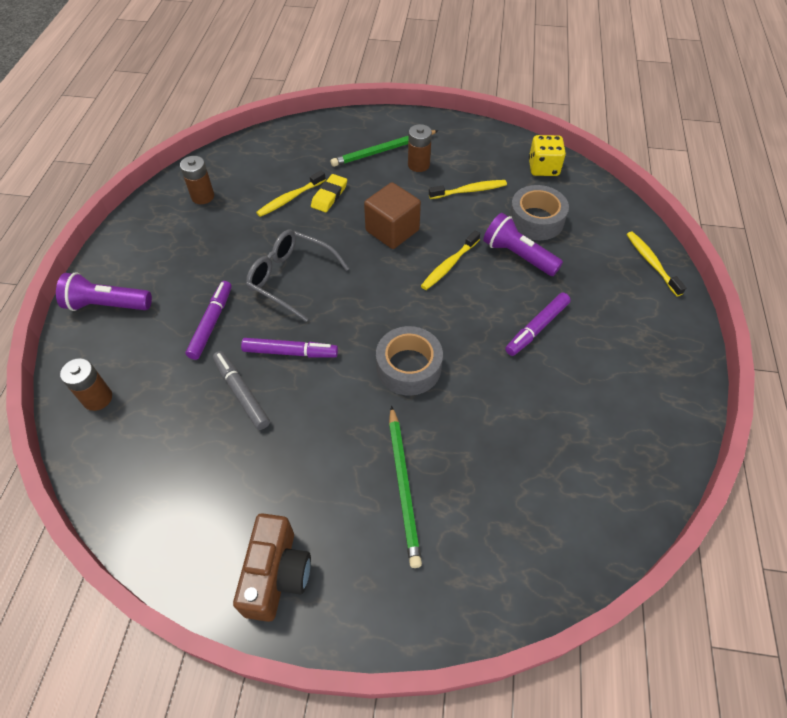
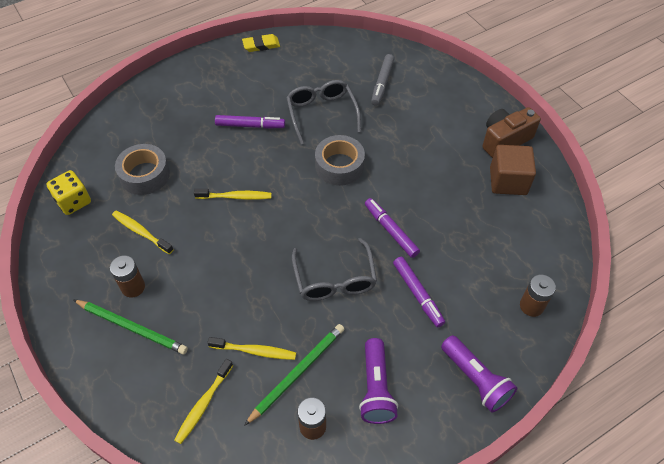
camera: 130 degrees left, 0 degrees up
purple marker [185,281,232,360] -> purple marker turned 90 degrees counterclockwise [393,257,445,327]
grey marker [213,351,270,430] -> grey marker moved to [371,54,394,106]
yellow eraser [311,174,347,212] -> yellow eraser moved to [242,34,280,52]
brown cube [364,182,421,249] -> brown cube moved to [490,145,536,195]
green pencil [389,406,422,568] -> green pencil moved to [244,324,345,426]
purple flashlight [483,213,563,276] -> purple flashlight moved to [359,338,398,424]
yellow toothbrush [626,231,686,296] -> yellow toothbrush moved to [174,359,233,444]
none -> grey glasses [286,80,361,144]

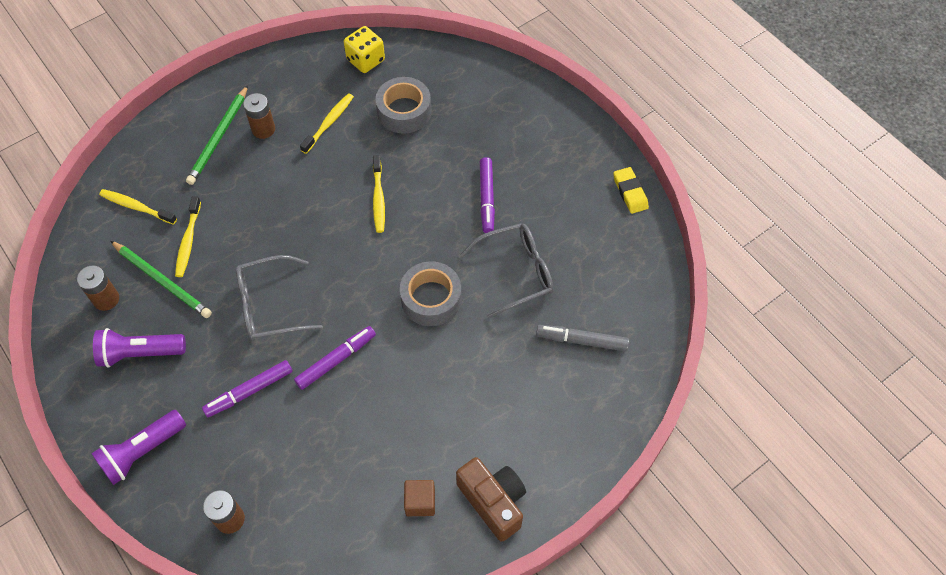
camera: 85 degrees right, 5 degrees up
brown cube [490,145,536,195] -> brown cube [404,480,435,516], size x0.60

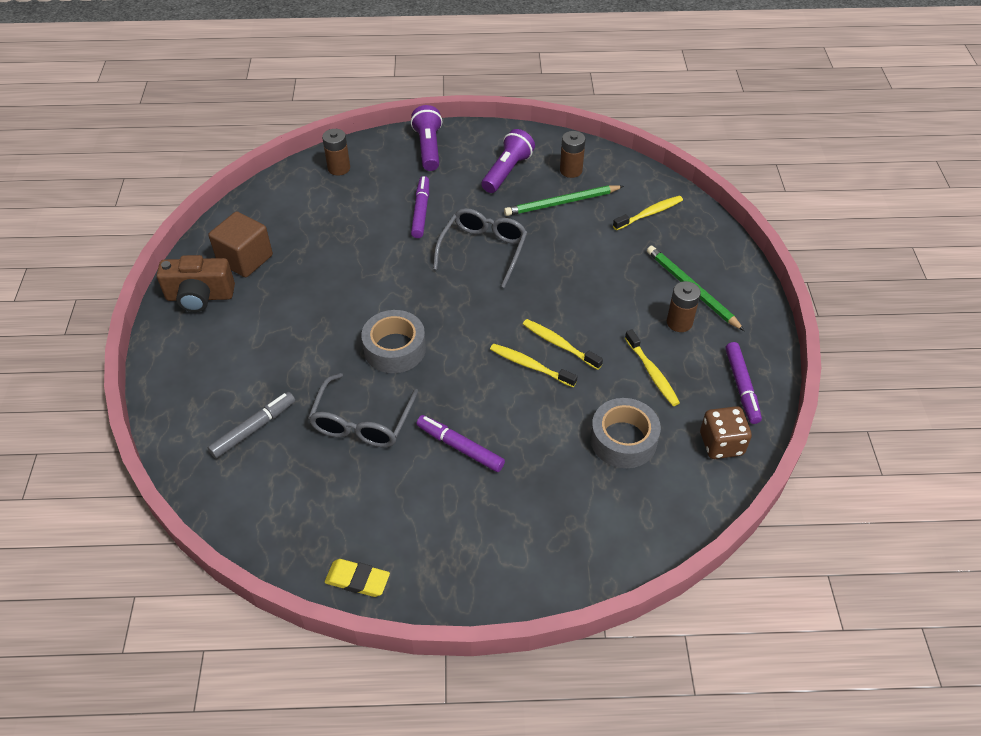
camera: 125 degrees right, 10 degrees down
yellow toothbrush [175,196,201,277] -> yellow toothbrush moved to [523,319,603,370]
purple marker [294,326,376,390] -> purple marker moved to [725,342,762,424]
yellow dice [344,26,385,73] -> brown dice [700,406,752,459]
brown cube [404,480,435,516] -> brown cube [209,211,273,277], size x1.66

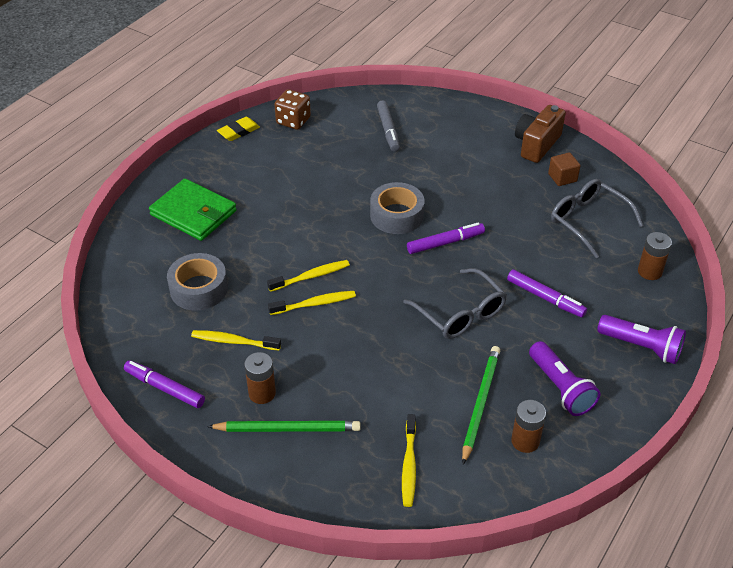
camera: 125 degrees right, 5 degrees down
brown cube [209,211,273,277] -> brown cube [548,152,580,186], size x0.60
grey glasses [308,373,418,447] -> grey glasses moved to [551,179,644,258]
purple marker [416,415,505,472] -> purple marker moved to [407,222,485,254]
brown dice [700,406,752,459] -> brown dice moved to [274,89,311,130]
none -> green wallet [149,178,237,241]

